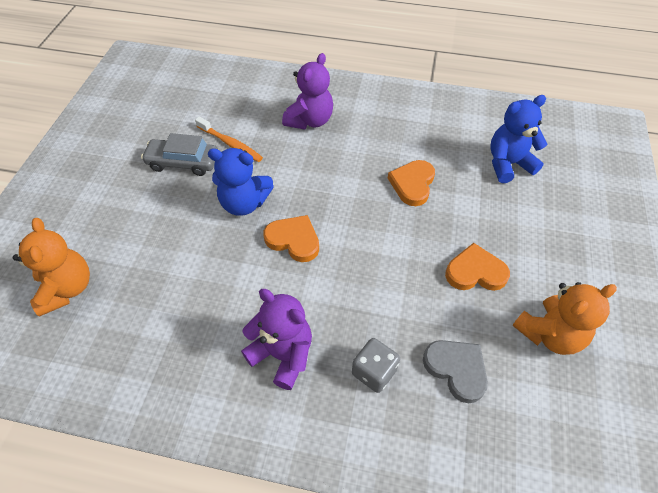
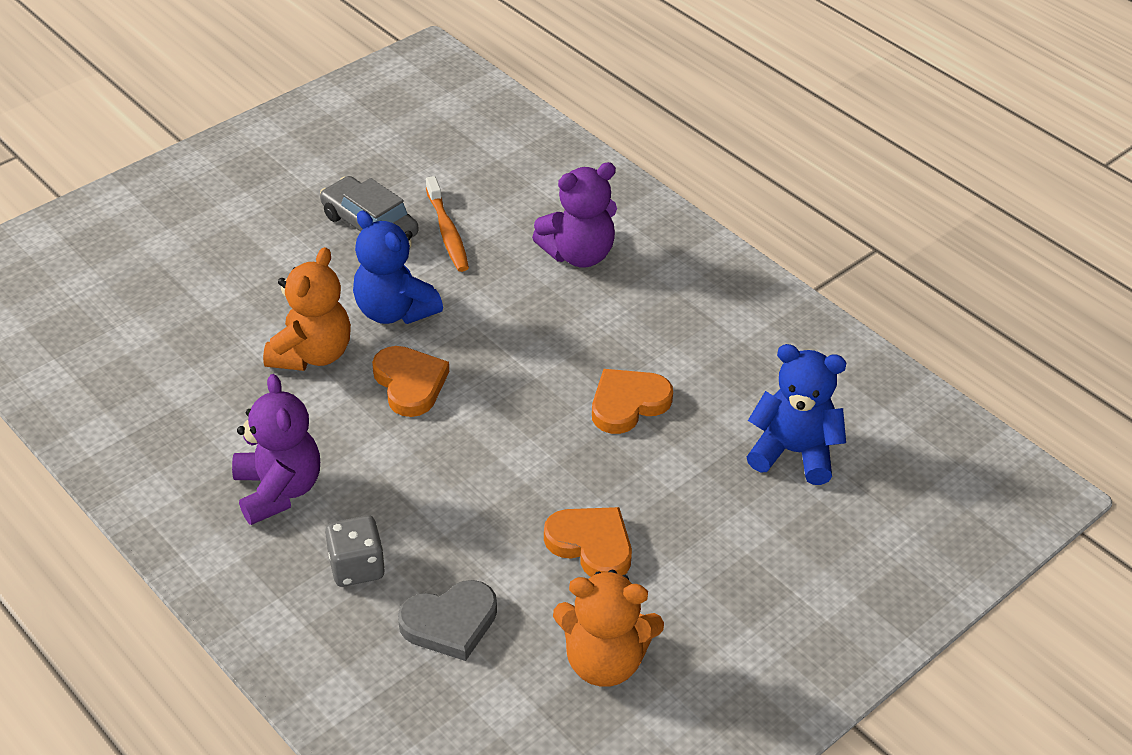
camera: 35 degrees right, 10 degrees down
orange teddy bear [13,218,90,317] -> orange teddy bear moved to [263,247,351,371]
grey heart [423,340,488,403] -> grey heart turned 75 degrees clockwise [398,580,497,661]

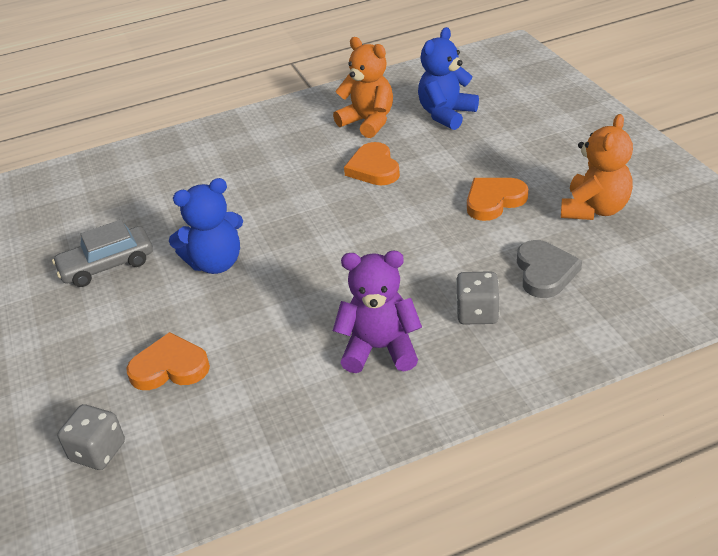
camera: 65 degrees left, 5 degrees down
orange teddy bear [263,247,351,371] -> orange teddy bear moved to [333,37,393,138]
orange heart [372,346,449,417] -> orange heart moved to [126,332,210,390]
orange toothbrush [426,176,469,272] -> none
purple teddy bear [532,162,617,268] -> none
none -> grey dice [57,404,125,470]

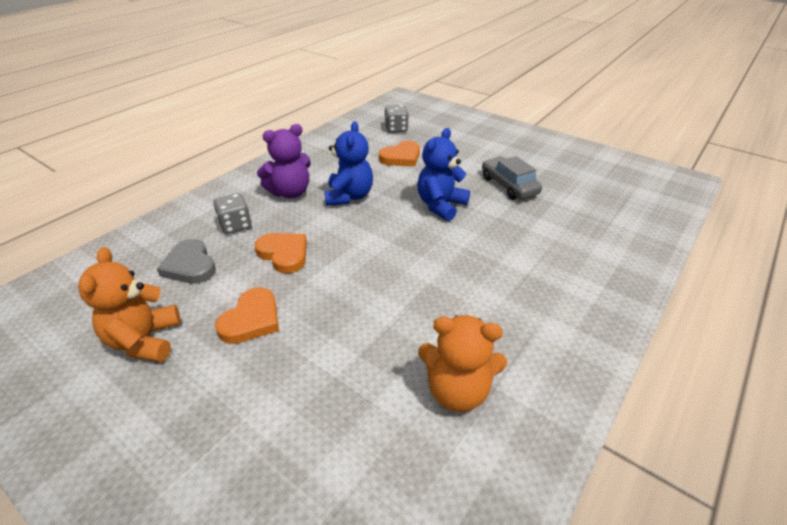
camera: 145 degrees right, 0 degrees up
grey car [52,219,153,287] -> grey car turned 60 degrees counterclockwise [482,156,542,200]
orange heart [344,142,400,185] -> orange heart moved to [255,233,307,274]
blue teddy bear [418,27,479,130] -> blue teddy bear moved to [324,121,373,206]

